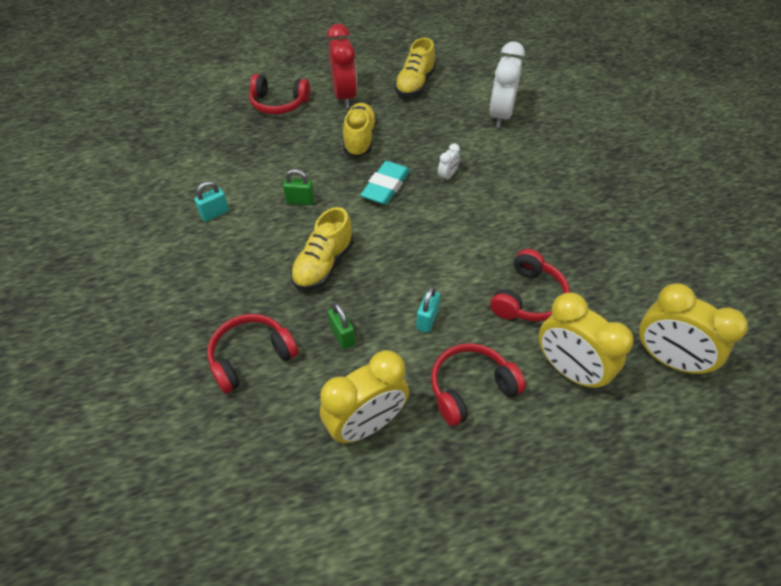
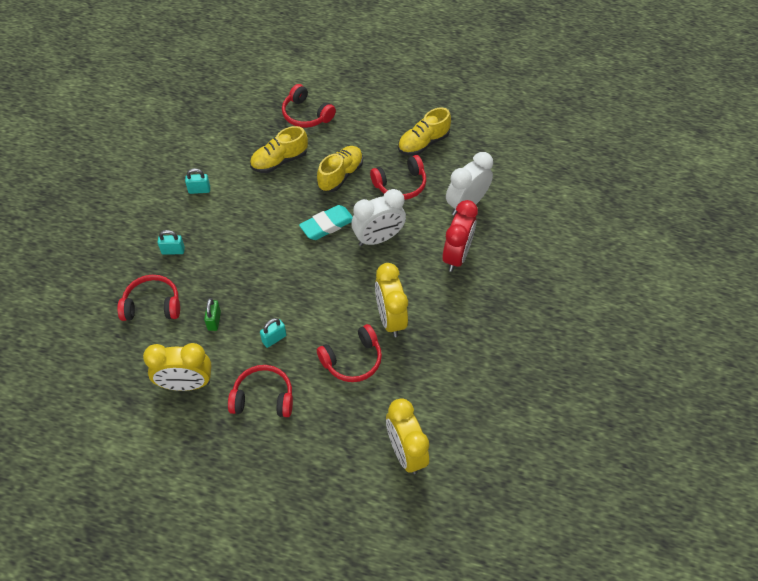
camera: 30 degrees right, 5 degrees up
green padlock [283,169,314,205] -> none
yellow shoe [290,207,354,290] -> yellow shoe moved to [250,126,308,173]
red clock [327,24,357,108] -> red clock moved to [442,200,478,272]
white clock [438,143,460,182] -> white clock [351,189,406,246], size x2.20
yellow clock [539,293,634,391] -> yellow clock moved to [375,263,408,337]
none -> turquoise padlock [157,230,185,254]
none -> red headphones [370,155,426,200]

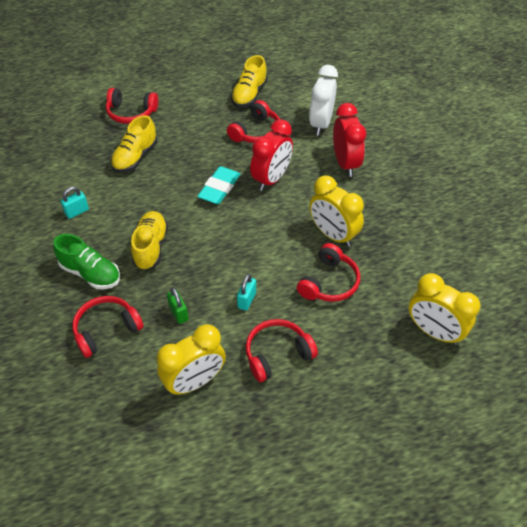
camera: 30 degrees left, 5 degrees down
turquoise padlock [157,230,185,254] -> green shoe [53,234,120,289]
yellow shoe [317,146,363,192] -> yellow shoe moved to [131,211,168,270]
white clock [351,189,406,246] -> red clock [250,119,293,191]

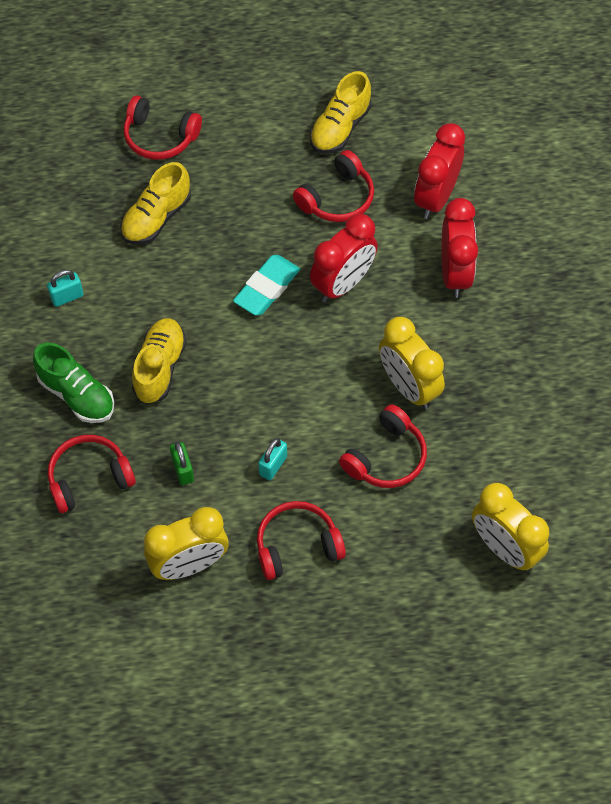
camera: 10 degrees right, 10 degrees up
white clock [309,65,338,136] -> red clock [414,123,465,219]

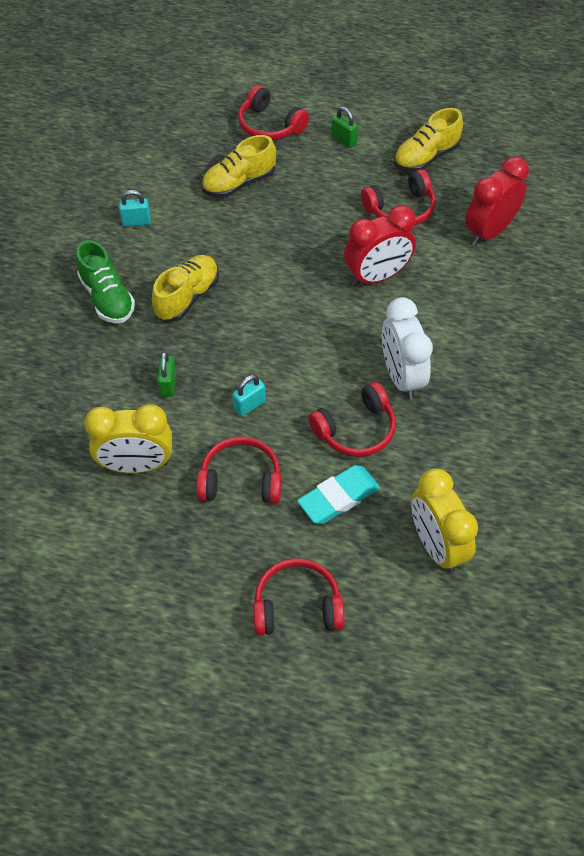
camera: 20 degrees right, 5 degrees down
red headphones [48,435,136,513] -> red headphones moved to [253,558,345,635]
turquoise eraser [233,255,300,315] -> turquoise eraser moved to [297,465,380,524]
yellow clock [379,317,445,409] -> white clock [382,297,433,400]
red clock [441,198,478,298] -> none
none -> green padlock [331,107,358,148]

